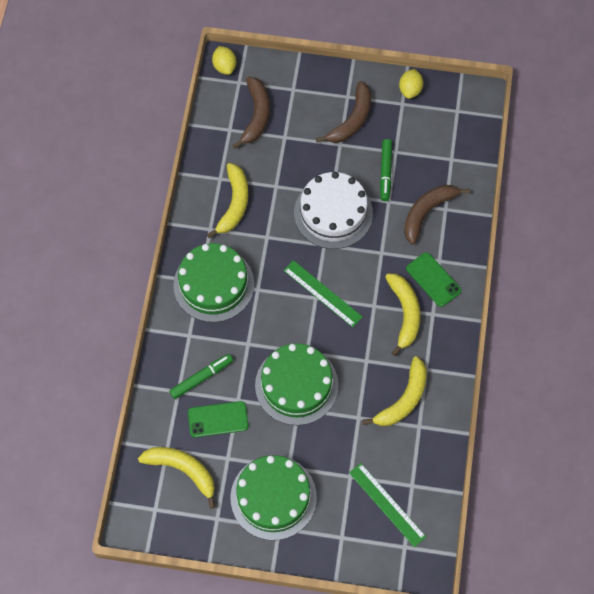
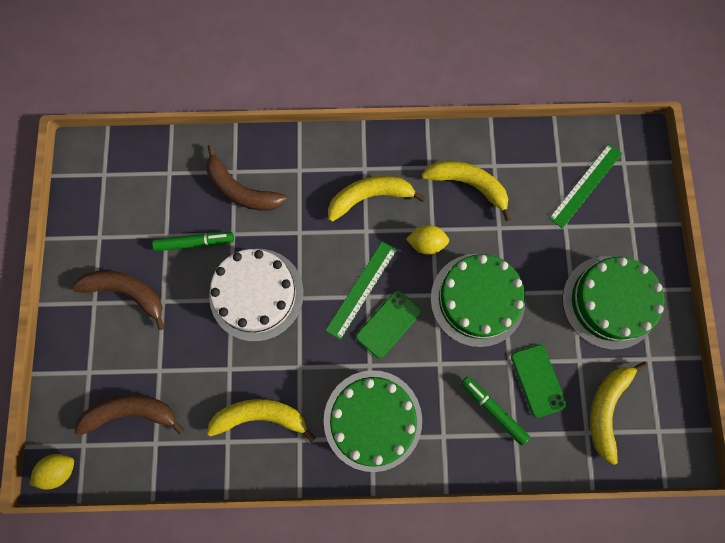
camera: 100 degrees left, 10 degrees up
yellow lemon [399,69,424,99] -> yellow lemon moved to [406,225,449,255]
green phone [406,252,461,307] -> green phone moved to [356,290,421,358]

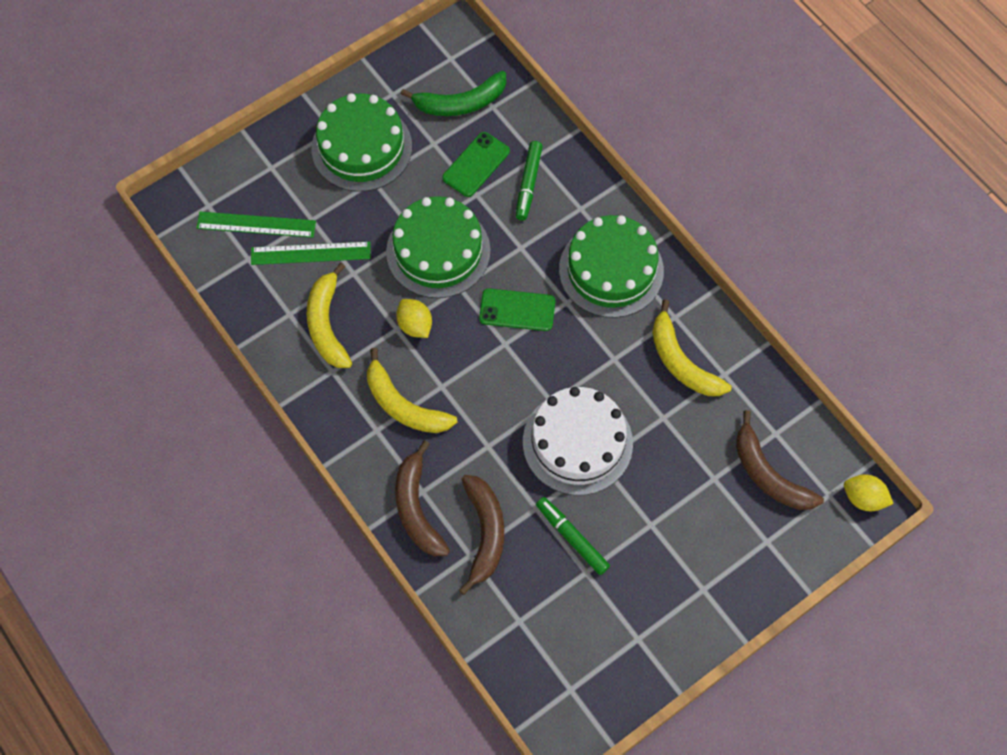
camera: 125 degrees left, 10 degrees down
brown banana [72,271,165,330] -> brown banana moved to [395,440,450,556]
green ruler [325,241,397,340] -> green ruler moved to [251,242,371,265]
yellow banana [590,362,648,465] -> green banana [401,71,506,116]

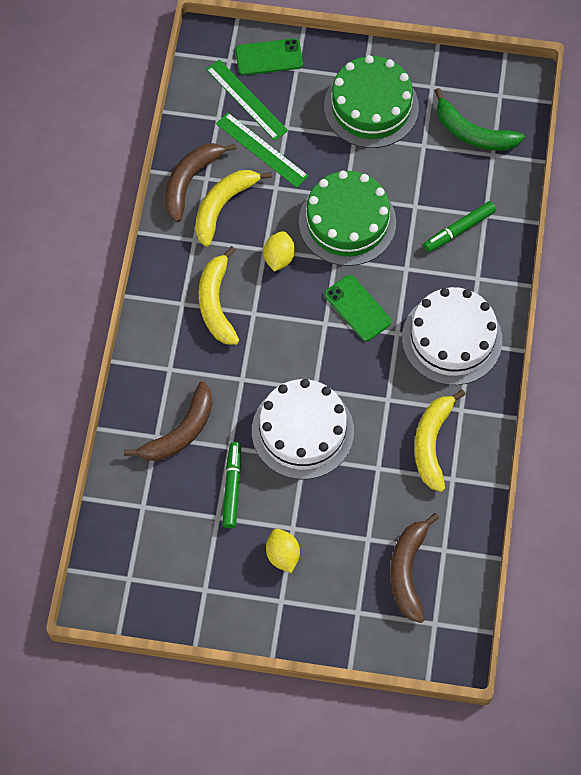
camera: 45 degrees right, 0 degrees up
brown banana [395,440,450,556] -> brown banana moved to [165,143,237,222]
green phone [442,132,510,197] -> green phone moved to [235,38,303,75]
green cake [559,215,664,318] -> white cake [402,287,502,385]
yellow lemon [844,474,893,511] -> yellow lemon moved to [266,529,300,573]

